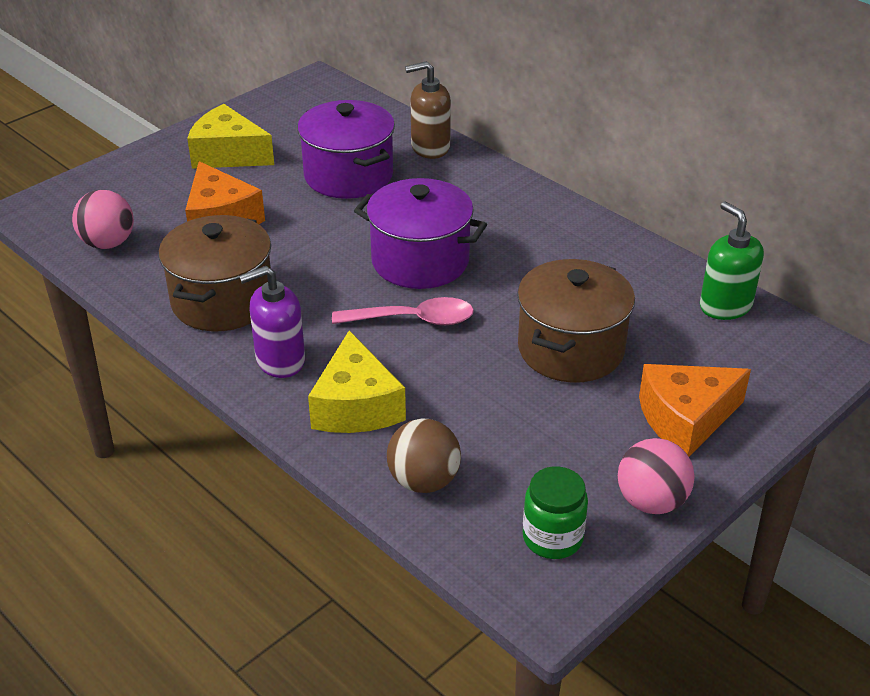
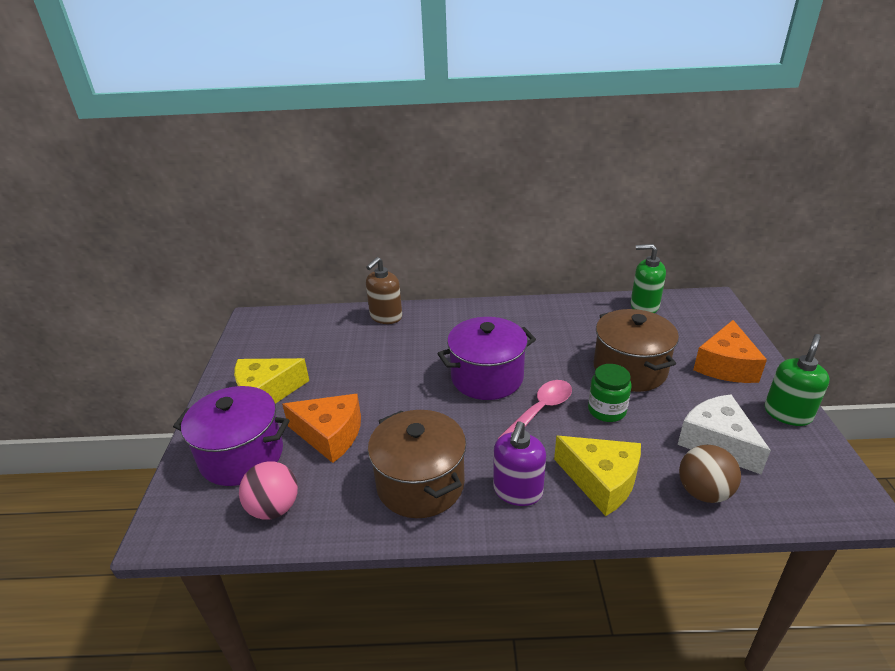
camera: 45 degrees left, 5 degrees down
purple pot [297,100,395,199] -> purple pot moved to [173,386,289,486]
green jar [523,466,588,559] -> green jar moved to [588,364,631,422]
pink ball [618,438,695,514] -> green soap dispenser [765,334,829,426]
none -> white cheese [678,394,771,475]

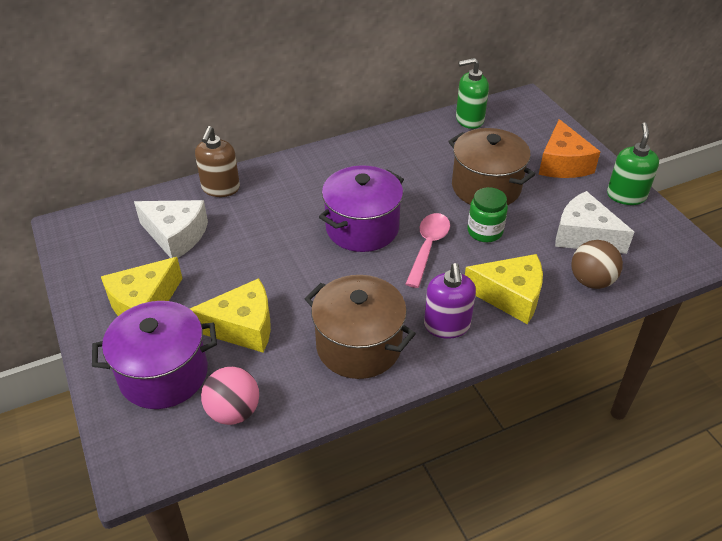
camera: 25 degrees left, 10 degrees up
orange cheese [282,394,361,463] -> yellow cheese [190,278,271,352]
none -> white cheese [134,200,208,258]

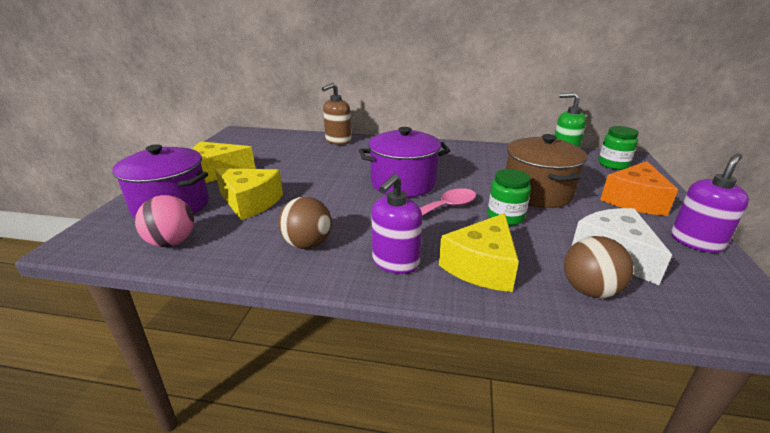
camera: 35 degrees right, 15 degrees down
white cheese [134,200,208,258] -> none
brown pot [305,275,416,379] -> brown ball [278,197,332,249]
yellow cheese [465,254,543,324] -> yellow cheese turned 75 degrees clockwise [439,213,519,292]
green soap dispenser [607,122,659,205] -> purple soap dispenser [671,153,749,253]
none -> green jar [598,126,639,170]

